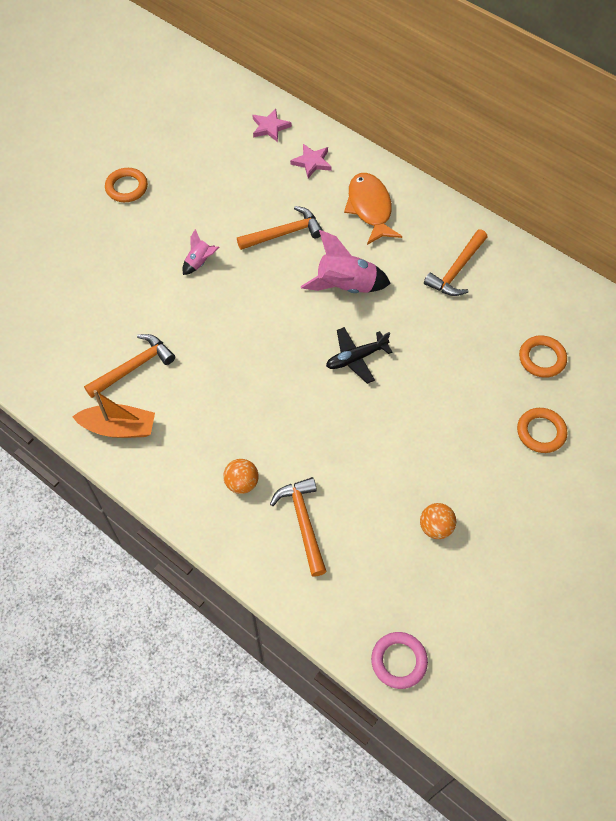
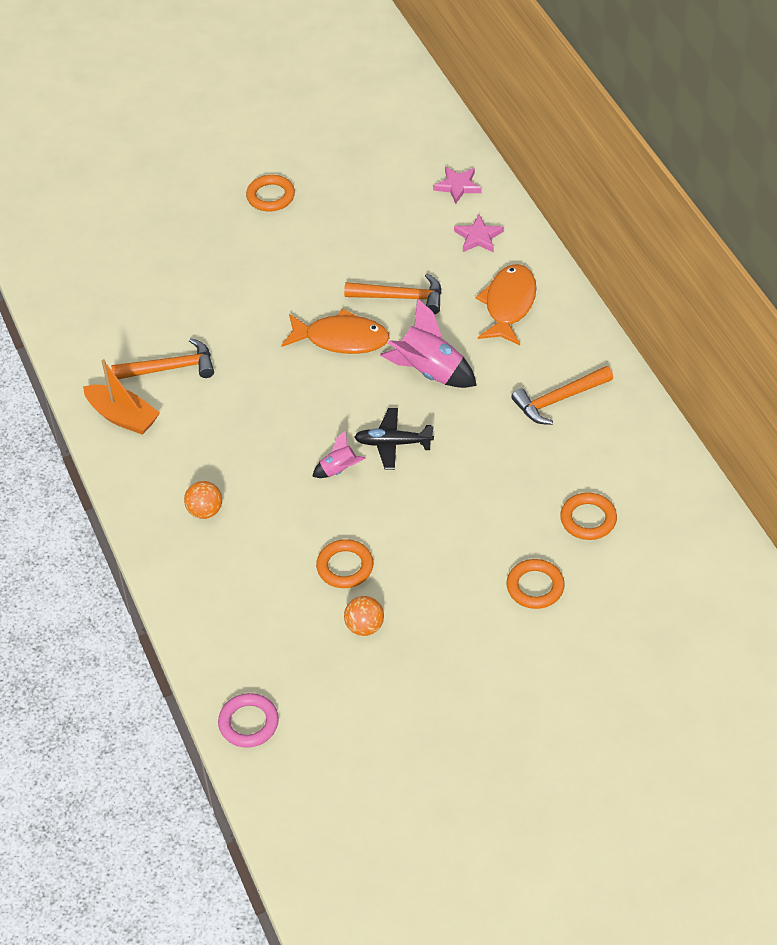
camera: 30 degrees right, 10 degrees down
pink rocket [182,229,219,275] -> pink rocket moved to [312,430,366,478]
orange hammer [270,477,327,577] -> none
none -> orange fish [281,309,389,354]
none -> orange ring [316,539,374,588]

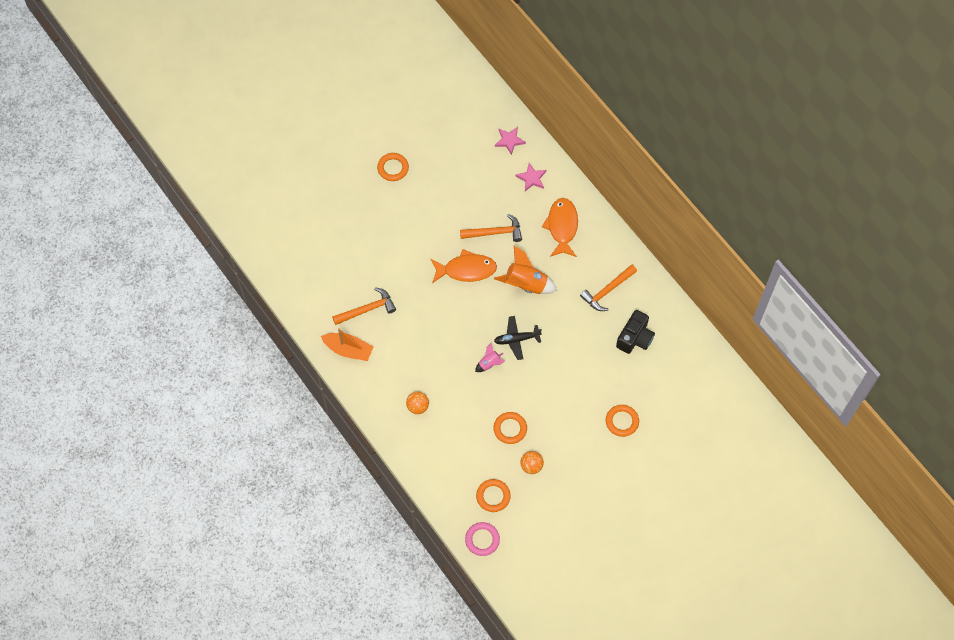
camera: 15 degrees left, 15 degrees up
pink rocket [380,298,477,388] -> orange rocket [494,246,557,294]
orange ring [560,492,617,540] -> orange ring moved to [476,479,511,512]
none -> black camera [616,310,655,354]

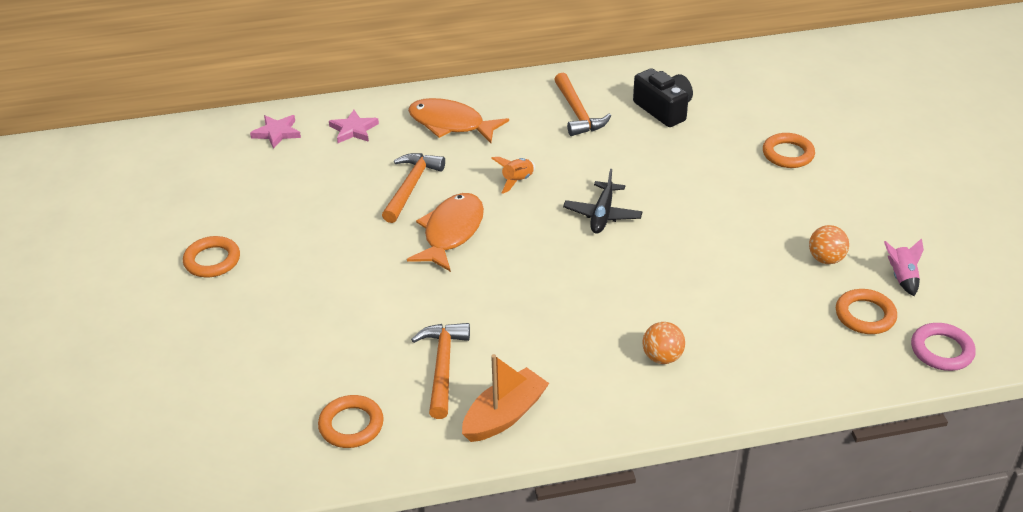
camera: 65 degrees left, 25 degrees down
pink rocket [475,343,505,372] -> pink rocket moved to [884,238,924,296]
orange rocket [494,246,557,294] -> orange rocket [491,157,535,194], size x0.53
orange ring [494,412,527,444] -> orange ring moved to [318,395,384,448]

